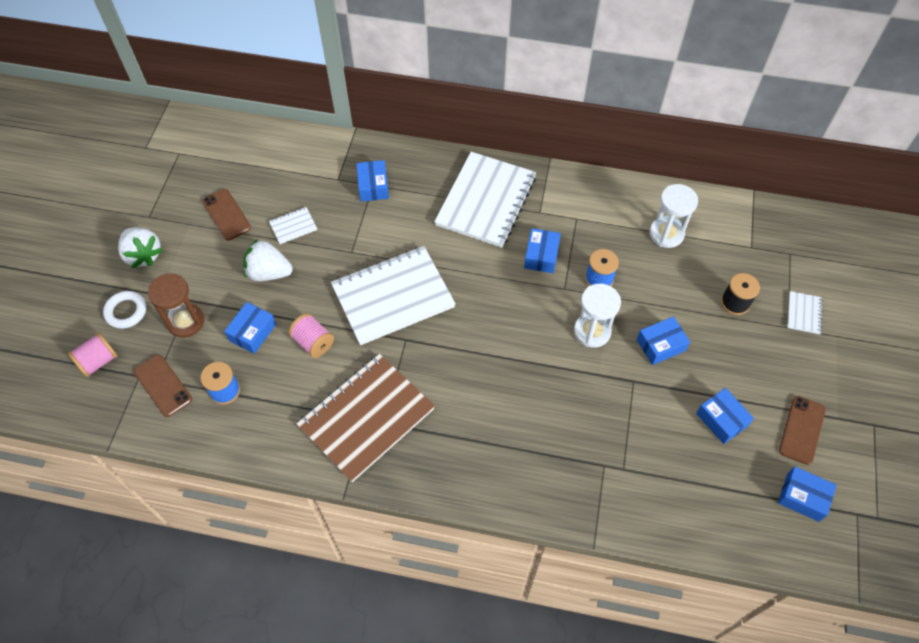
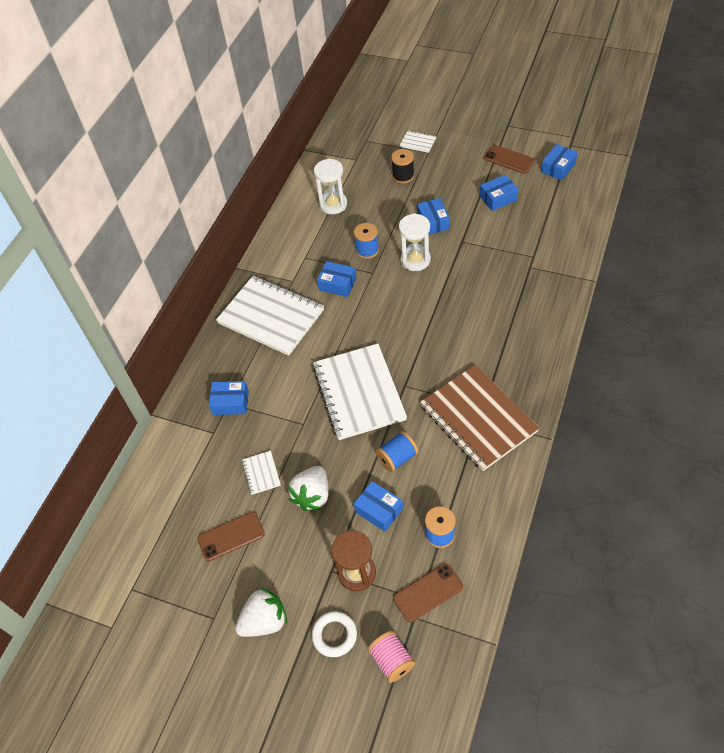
camera: 75 degrees left, 5 degrees down
pink spool [288,313,334,358] -> blue spool [376,431,418,472]

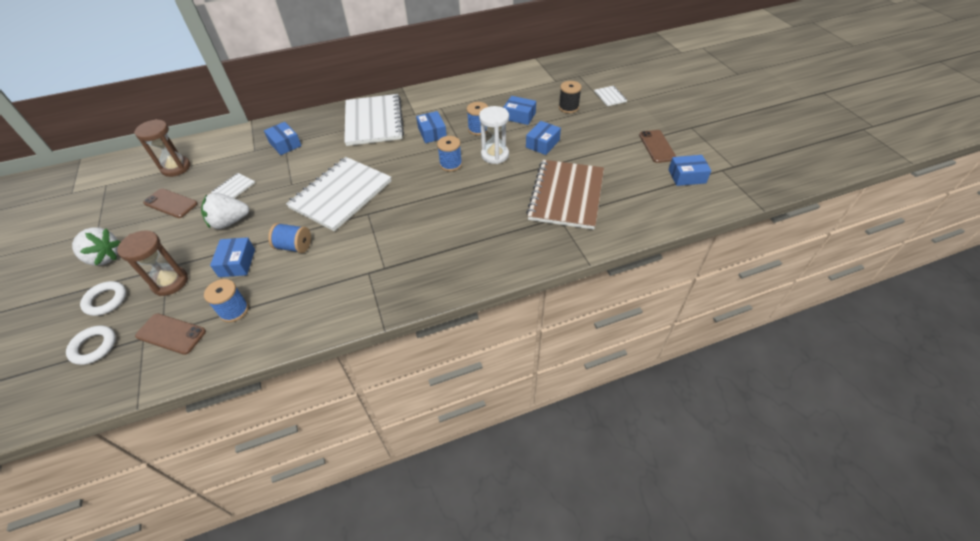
camera: 45 degrees right, 5 degrees down
white hourglass [314,158,347,214] -> none
pink spool [368,631,415,683] -> white ring [66,325,116,365]
brown notebook [420,365,540,471] -> brown notebook moved to [526,160,604,230]
blue box [480,175,518,211] -> blue box moved to [503,96,536,125]
none -> brown hourglass [134,119,191,177]
none -> blue spool [437,136,462,171]

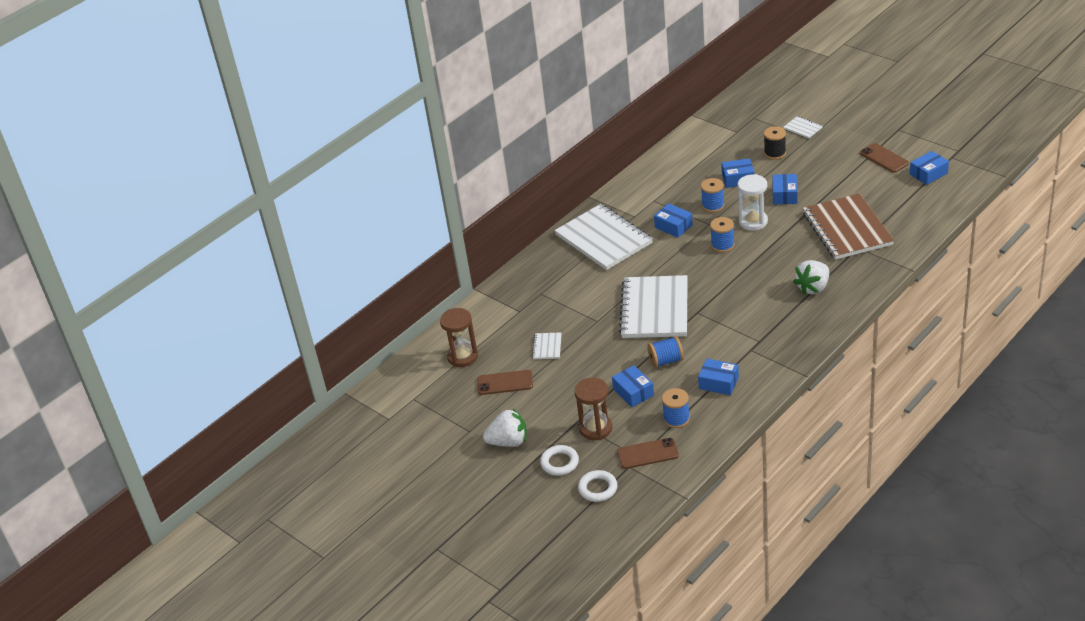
camera: 25 degrees left, 10 degrees down
white strawberry [201,193,249,229] -> white strawberry moved to [793,260,829,295]
blue box [264,122,301,155] -> blue box moved to [698,359,739,395]

